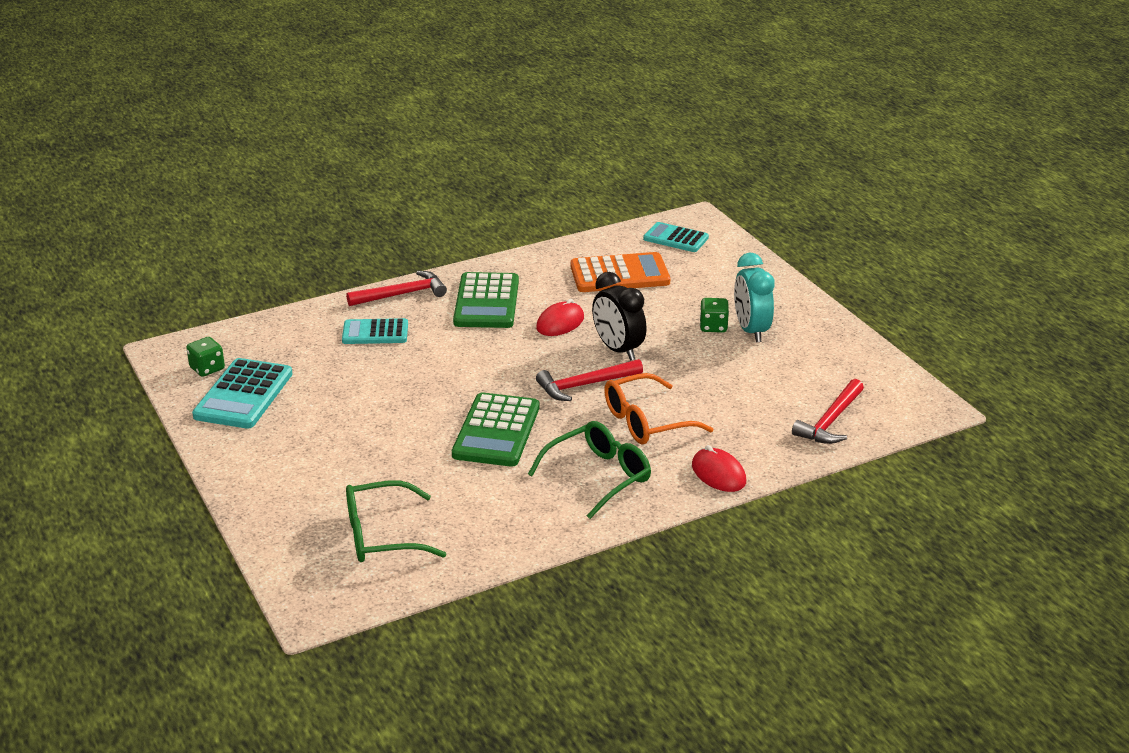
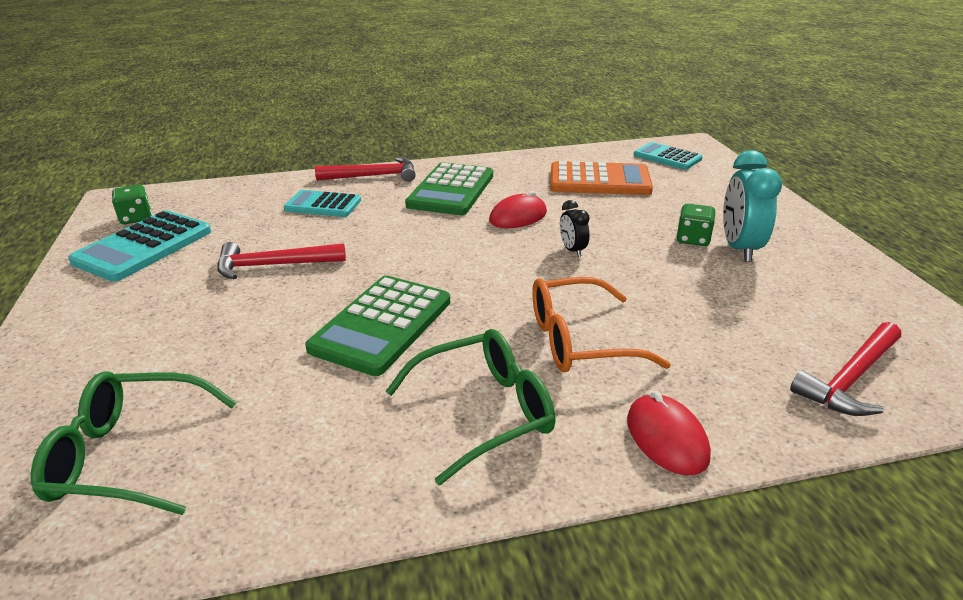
camera: 15 degrees right, 0 degrees up
red hammer [536,359,643,401] -> red hammer moved to [217,242,346,279]
black clock [592,272,647,361] -> black clock [560,200,590,257], size x0.53

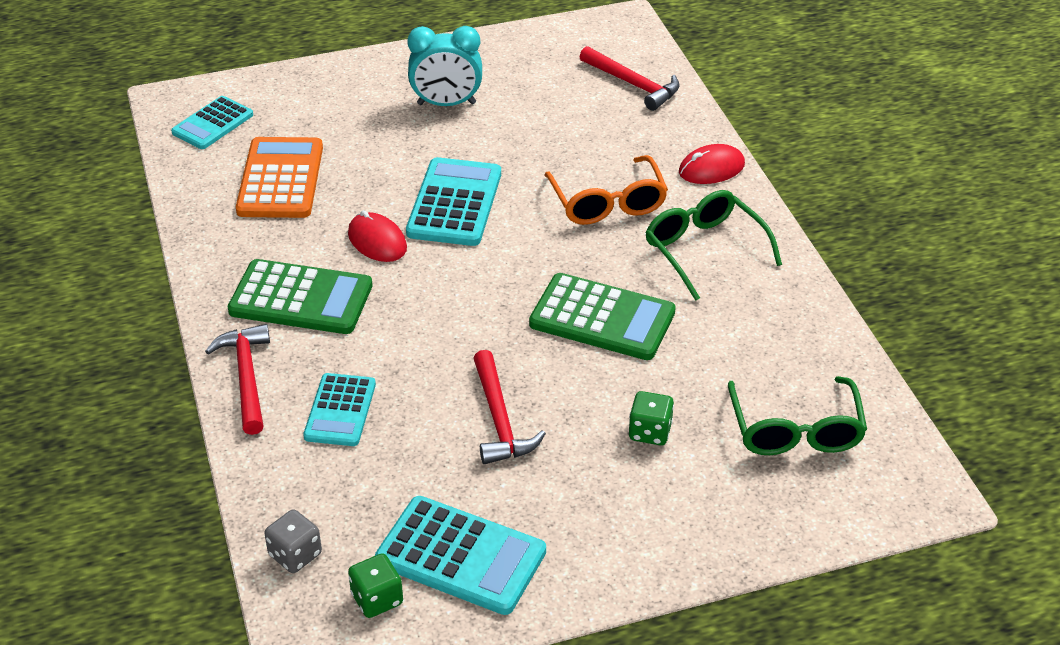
camera: 95 degrees left, 10 degrees up
black clock [560,200,590,257] -> turquoise calculator [406,157,501,246]
green dice [676,204,715,246] -> green dice moved to [629,391,674,445]
none -> grey dice [264,509,322,573]

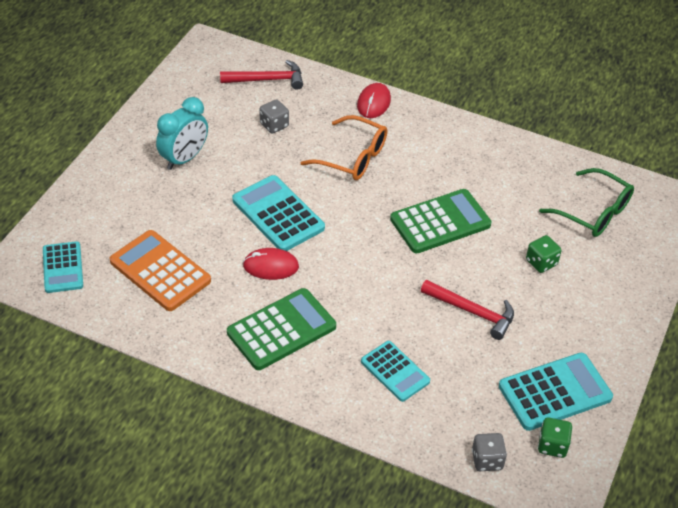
camera: 50 degrees left, 5 degrees up
red hammer [205,324,270,435] -> none
green glasses [645,190,782,301] -> none
none -> grey dice [259,99,289,134]

